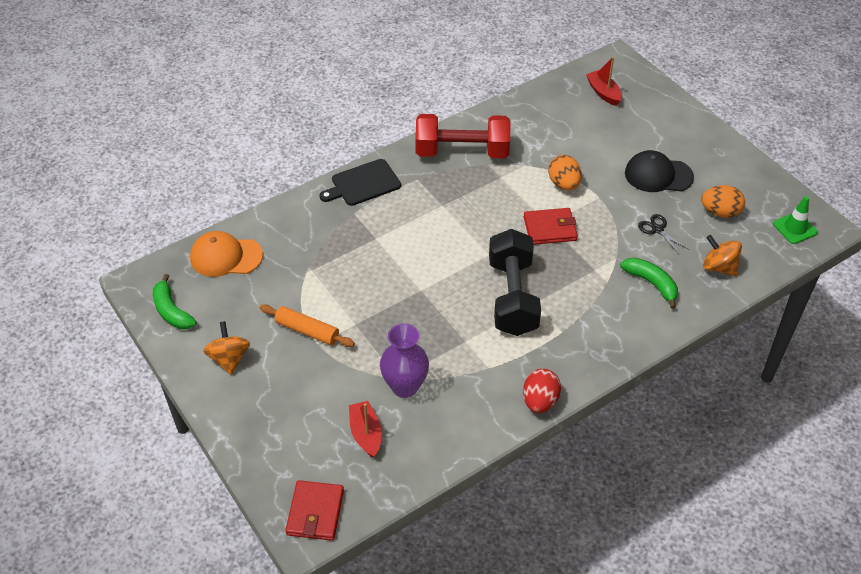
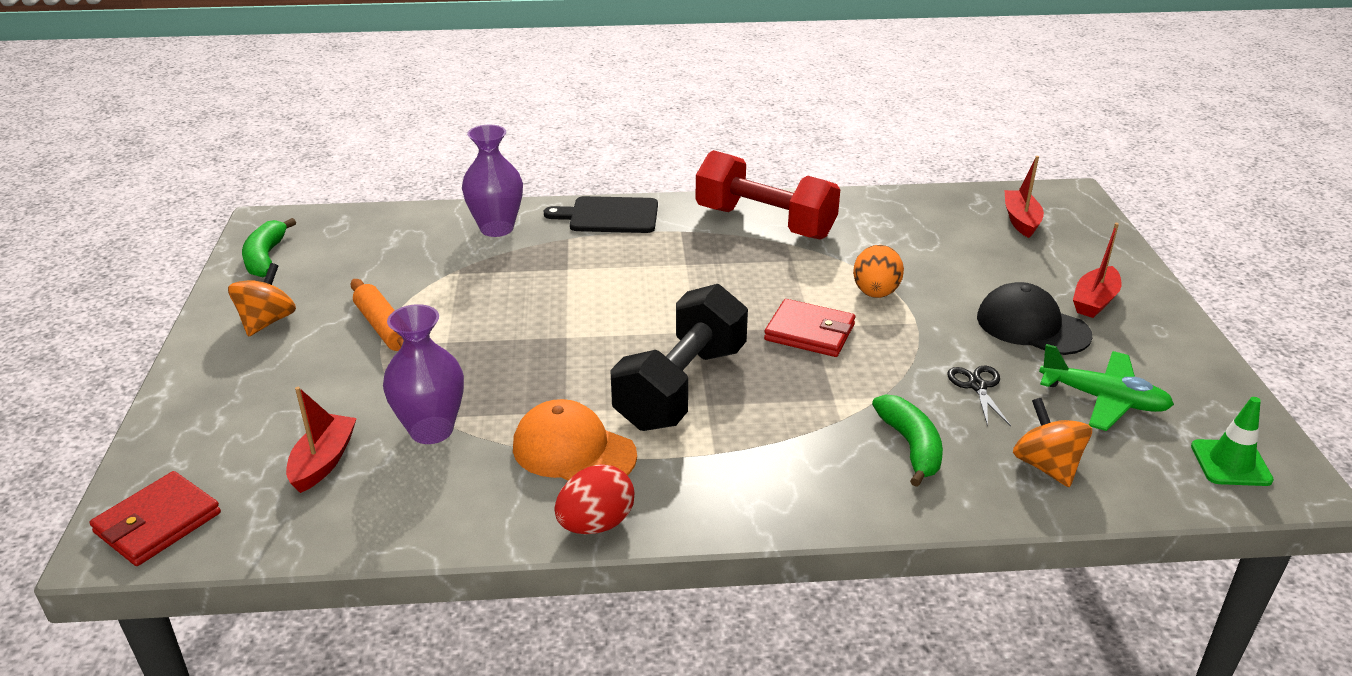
camera: 30 degrees right, 15 degrees down
orange cap [190,231,263,277] -> orange cap moved to [513,399,637,480]
orange egg [701,185,745,218] -> green plane [1039,344,1174,431]
none -> purple vase [462,125,523,237]
none -> red boat [1073,223,1121,318]

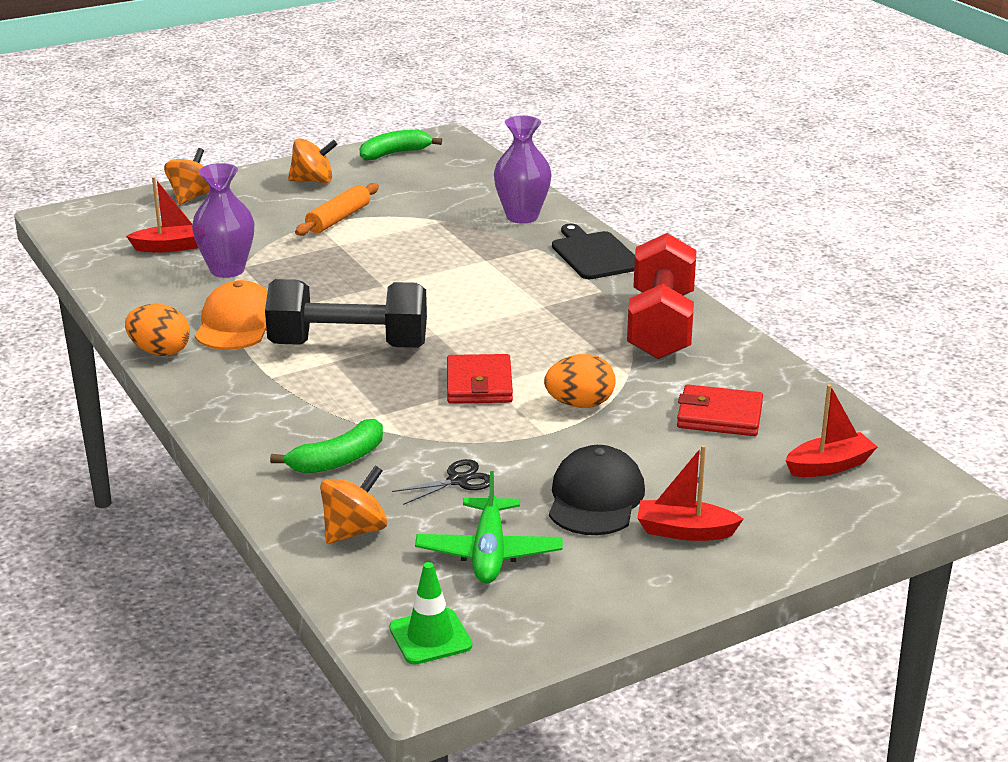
camera: 65 degrees right, 5 degrees down
red wallet [89,471,221,566] -> red wallet moved to [677,384,763,436]
red egg [555,464,635,534] -> orange egg [125,304,190,356]
none -> orange spinning top [164,148,210,205]

